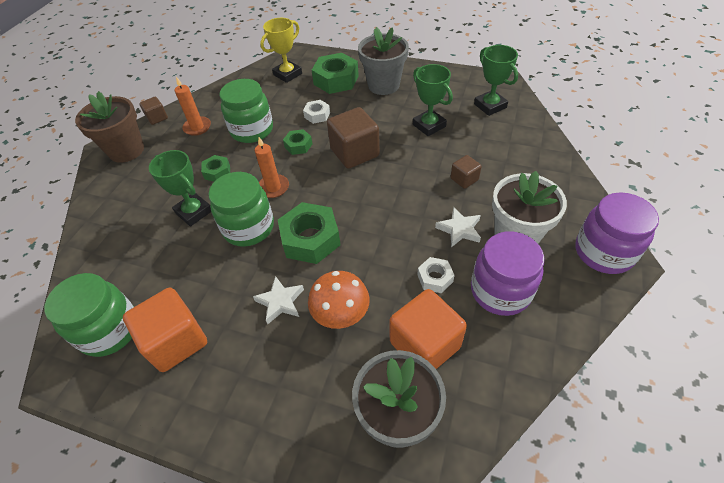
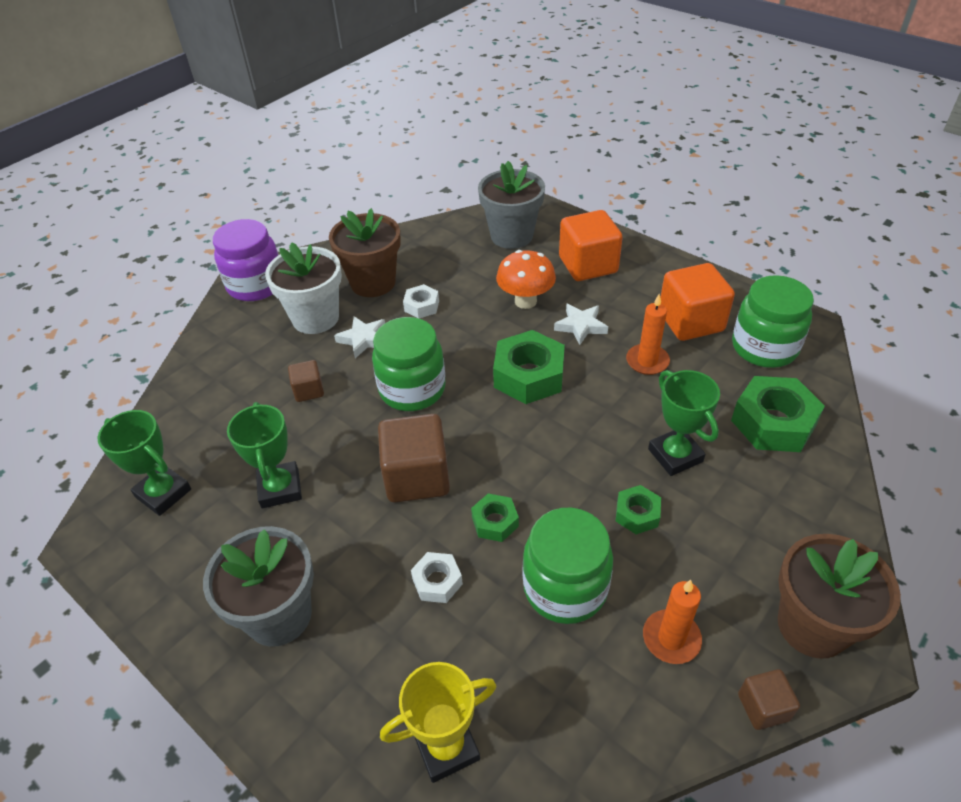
camera: 160 degrees left, 5 degrees down
green jar [208,172,274,247] -> green jar moved to [372,317,446,411]
orange candle [255,137,289,198] -> orange candle moved to [626,294,670,375]
green nut [312,53,359,94] -> green nut moved to [731,376,825,452]
orange cube [389,289,467,369] -> orange cube moved to [559,210,623,281]
purple jar [471,231,545,316] -> brown flower pot [329,208,401,297]
green trophy [474,45,518,116] -> green trophy turned 45 degrees counterclockwise [97,410,191,516]

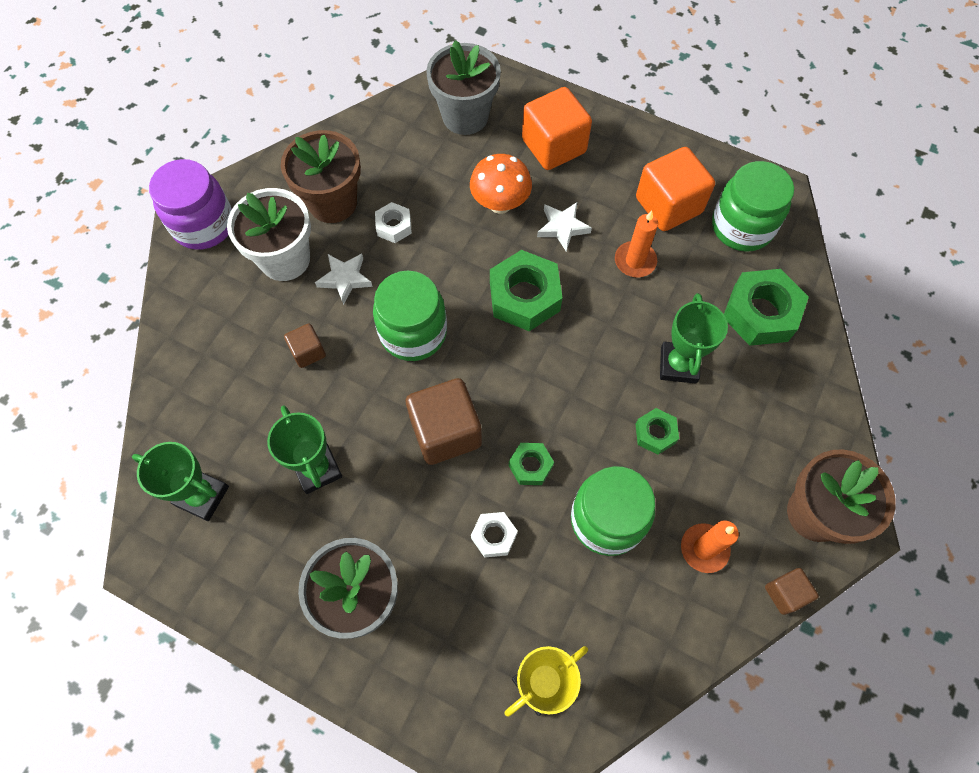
camera: 15 degrees left, 20 degrees up
green trophy [648,370,720,476] -> green trophy turned 45 degrees clockwise [660,293,728,384]

